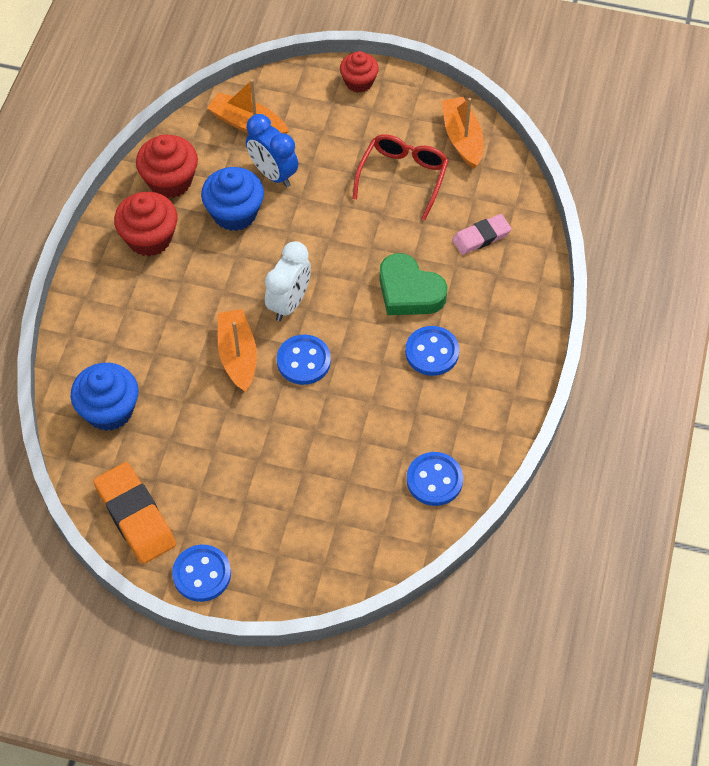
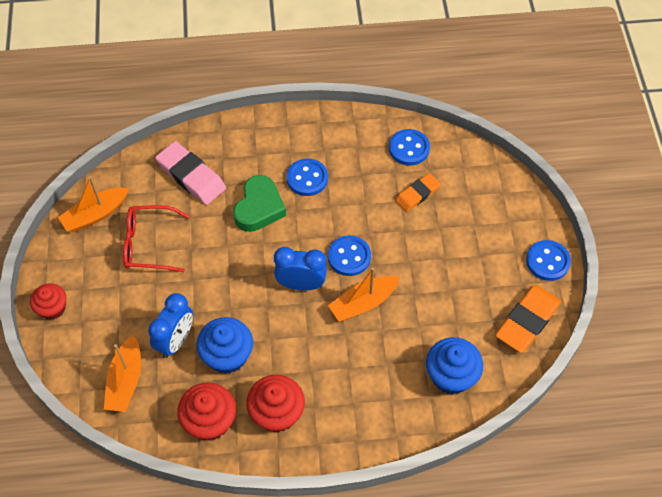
camera: 110 degrees left, 0 degrees up
white clock [265,241,311,321] -> blue clock [274,247,327,291]
pink eraser [452,214,512,255] -> pink eraser [155,141,226,205], size x1.62
none -> orange eraser [395,173,441,212]

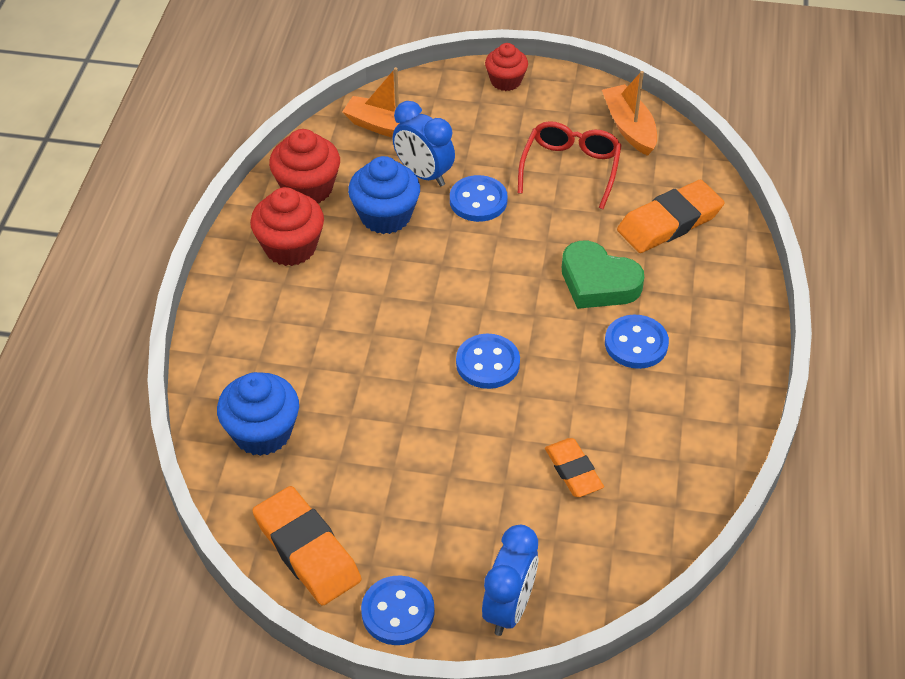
camera: 105 degrees right, 10 degrees down
pink eraser [155,141,226,205] -> orange eraser [617,180,724,253]
blue clock [274,247,327,291] -> blue clock moved to [482,525,538,636]
orange boat [328,268,400,322] -> none
blue button [389,129,430,166] -> blue button moved to [450,175,508,222]

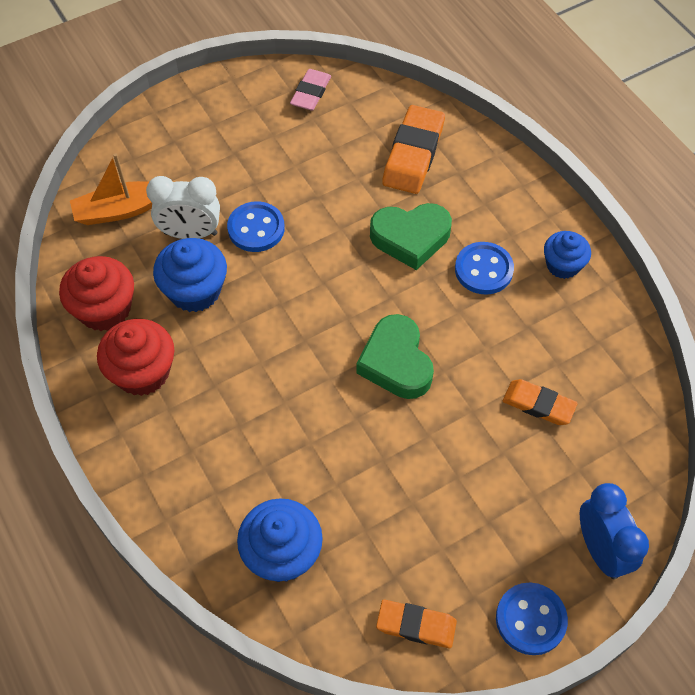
camera: 40 degrees left, 10 degrees up
orange eraser [252,486,361,606] -> orange eraser [376,600,457,648], size x0.62
blue clock [393,101,455,187] -> white clock [146,176,220,239]
blue button [456,334,520,389] -> green heart [356,314,434,399]
red cupcake [485,43,528,91] -> none
red glasses [518,121,622,209] -> none
orange boat [602,71,657,156] -> pink eraser [290,69,331,111]
none -> blue cupcake [544,231,591,279]

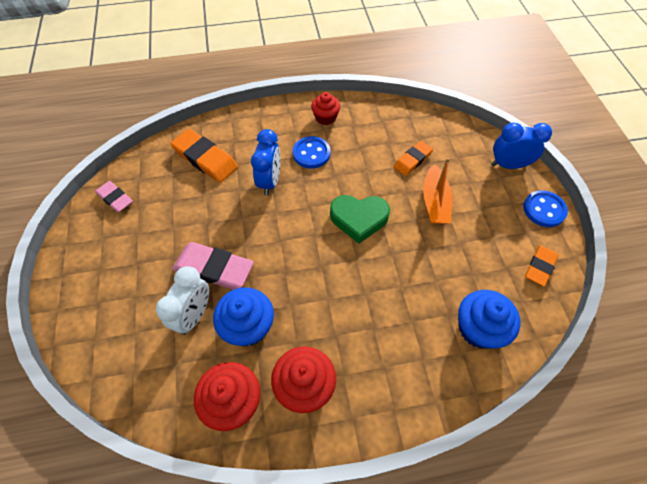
camera: 70 degrees left, 0 degrees up
orange boat [70,153,152,225] -> orange boat moved to [423,157,452,224]
blue button [227,201,285,252] -> pink eraser [173,242,254,290]
green heart [370,203,452,270] -> blue clock [251,129,281,196]
blue cupcake [544,231,591,279] -> red cupcake [311,92,340,125]

